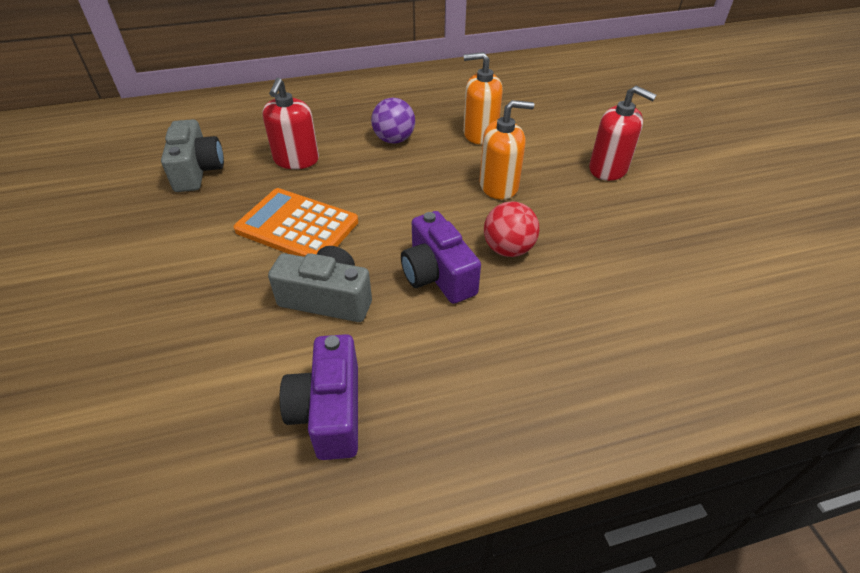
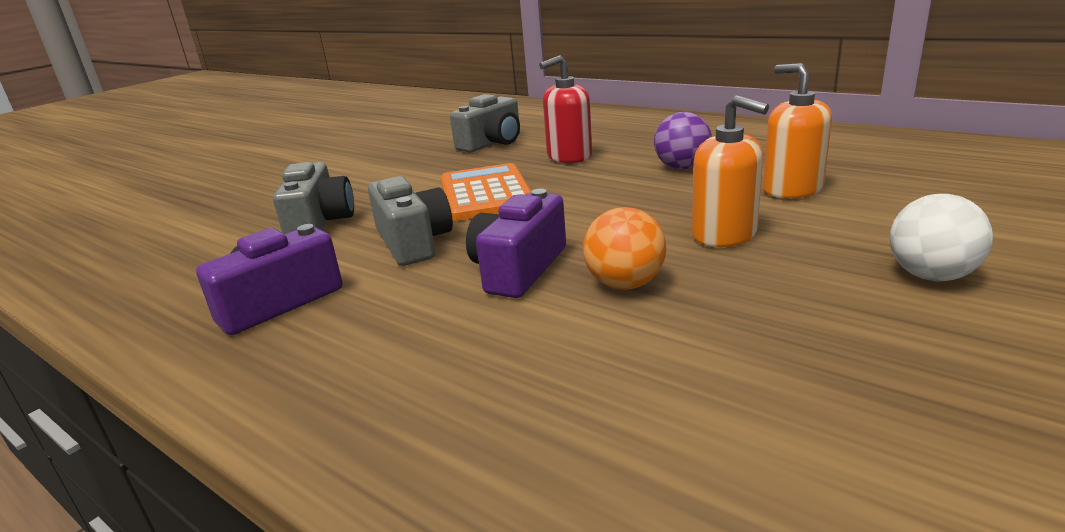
camera: 55 degrees right, 20 degrees down
red ball [484,201,540,257] -> orange ball [583,207,666,290]
red soap dispenser [589,86,657,181] -> white ball [890,194,993,281]
none -> grey camera [273,162,354,234]

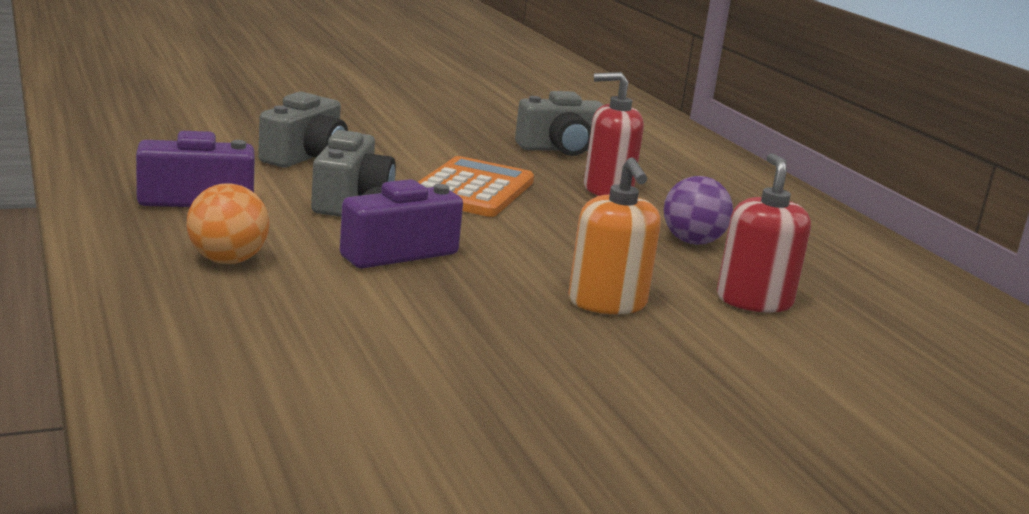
camera: 25 degrees right, 5 degrees down
orange ball [583,207,666,290] -> orange ball moved to [186,183,269,264]
orange soap dispenser [763,63,832,199] -> red soap dispenser [717,153,811,313]
white ball [890,194,993,281] -> none

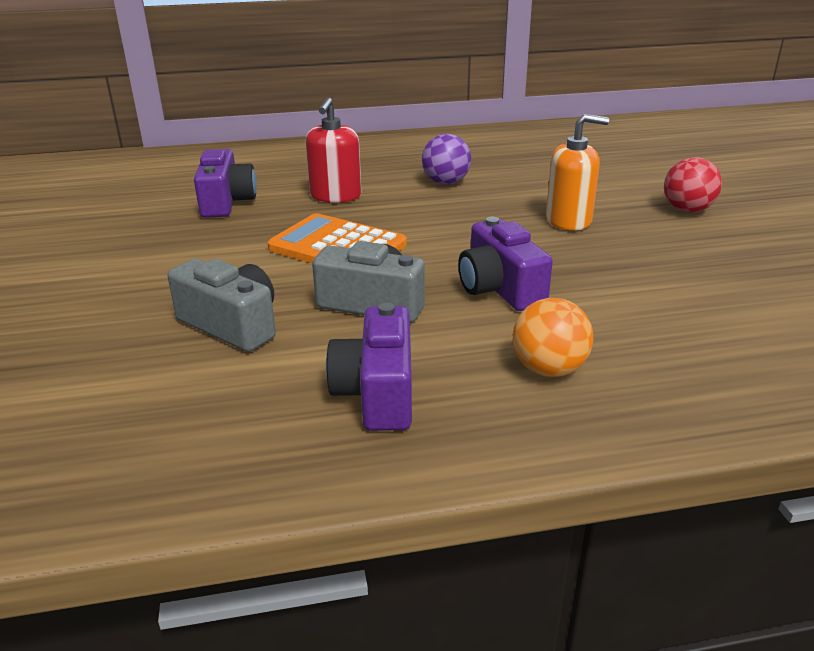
camera: 75 degrees left, 10 degrees up
grey camera [515,91,603,156] -> purple camera [194,149,257,218]
red soap dispenser [717,153,811,313] -> none
none -> red ball [664,157,722,213]

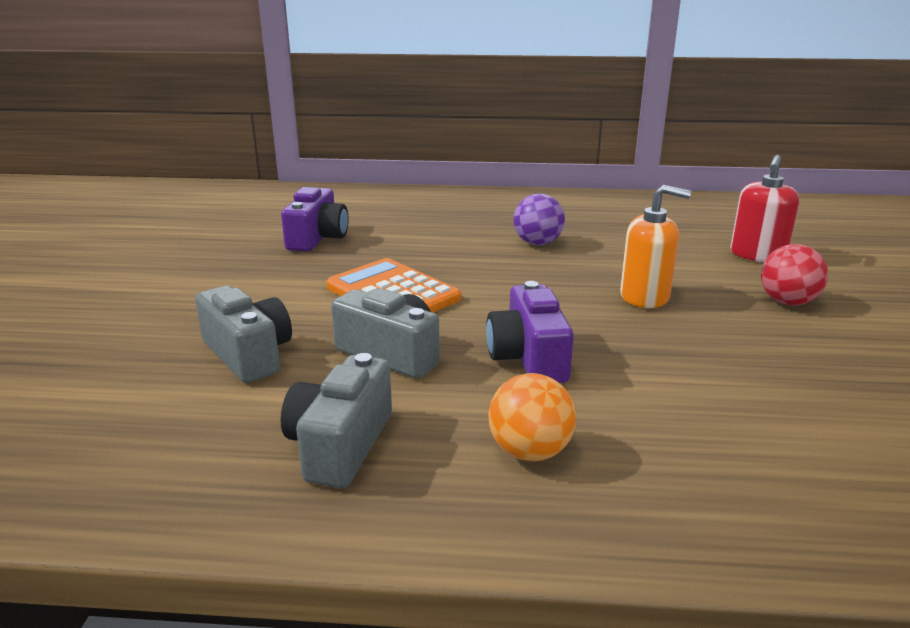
camera: 15 degrees right, 5 degrees down
red soap dispenser [306,97,362,203] -> red soap dispenser moved to [730,155,799,262]
purple camera [326,303,412,431] -> grey camera [281,353,392,488]

